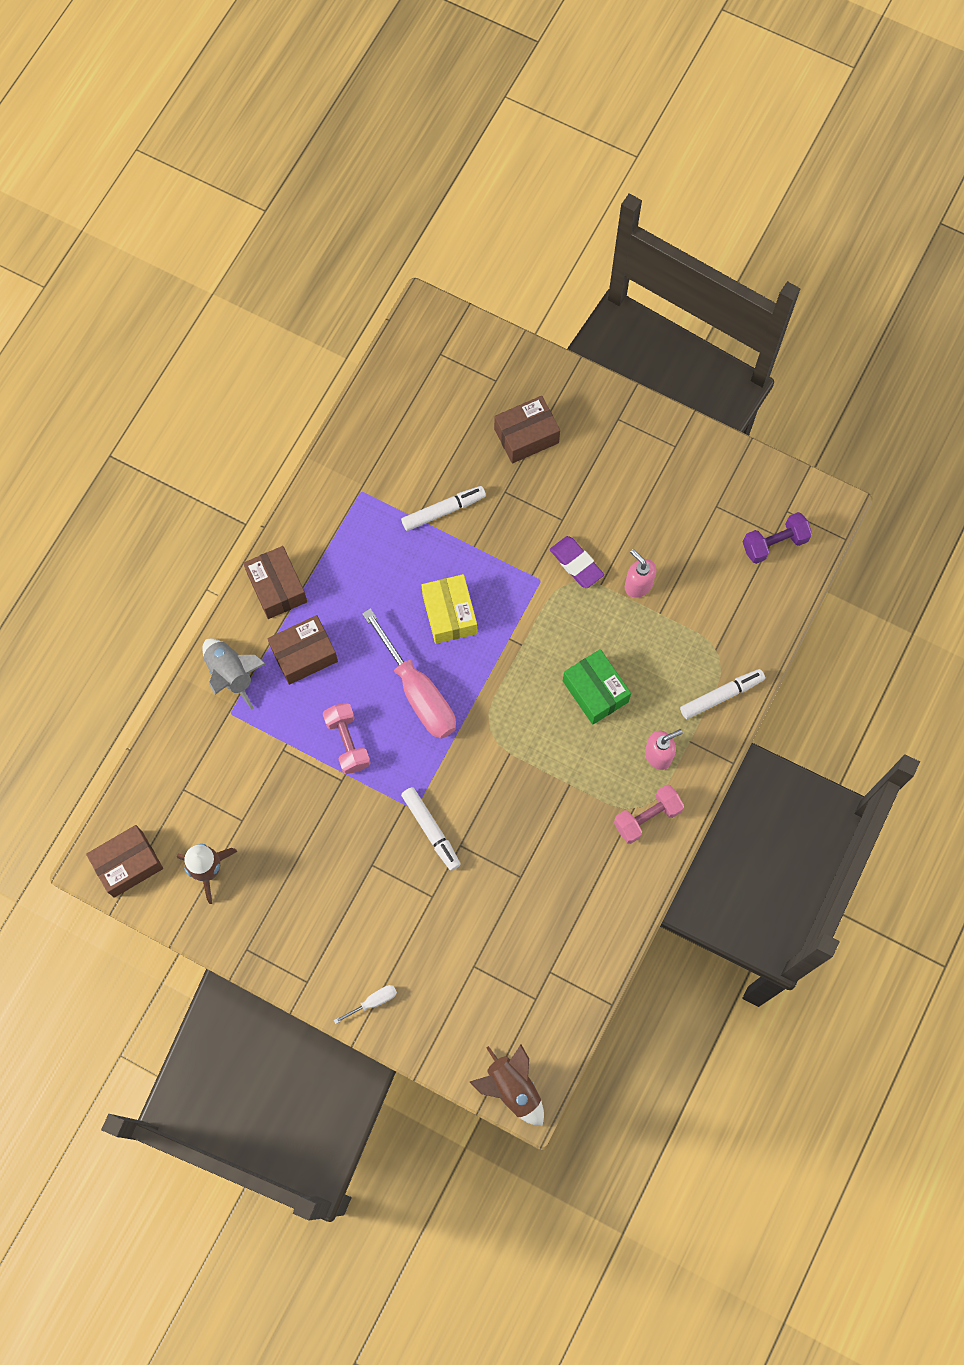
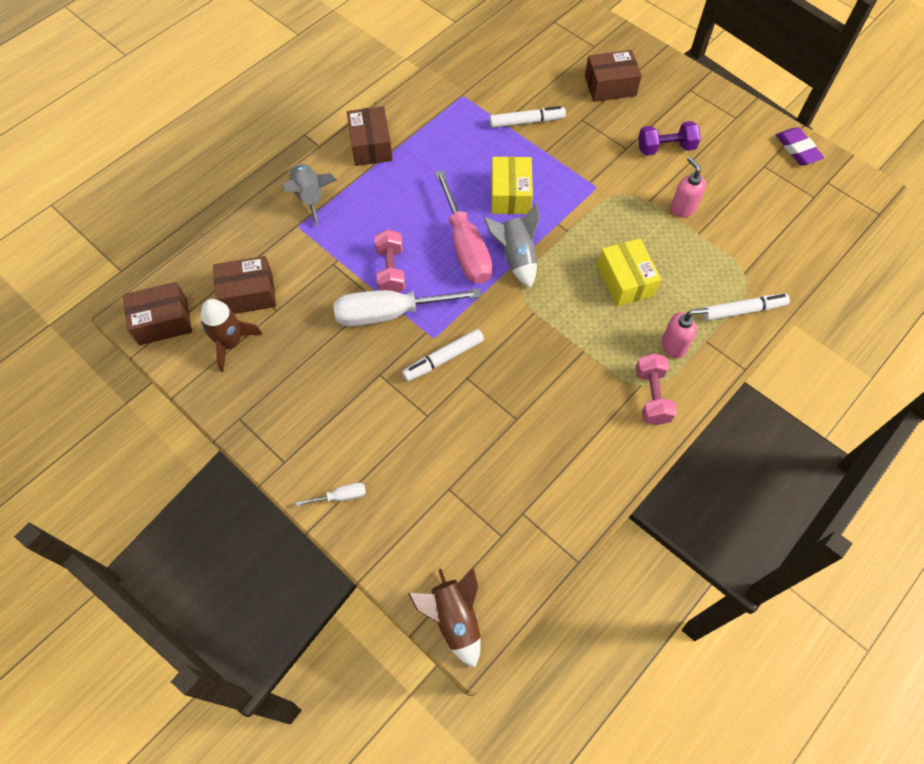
camera: 15 degrees right, 10 degrees down
brown box [267,615,338,685] -> brown box moved to [213,256,276,314]
white marker [401,787,461,871] -> white marker turned 75 degrees clockwise [402,329,484,381]
purple eraser [550,536,604,588] -> purple eraser moved to [776,127,824,165]
green box [563,649,631,725] -> yellow box [598,238,661,307]
pink dumbbell [614,785,684,844] -> pink dumbbell turned 75 degrees counterclockwise [635,353,677,425]
purple dumbbell [743,512,812,564] -> purple dumbbell moved to [638,121,701,156]
none -> white screwdriver [334,288,482,327]
none -> grey rocket [484,203,540,288]

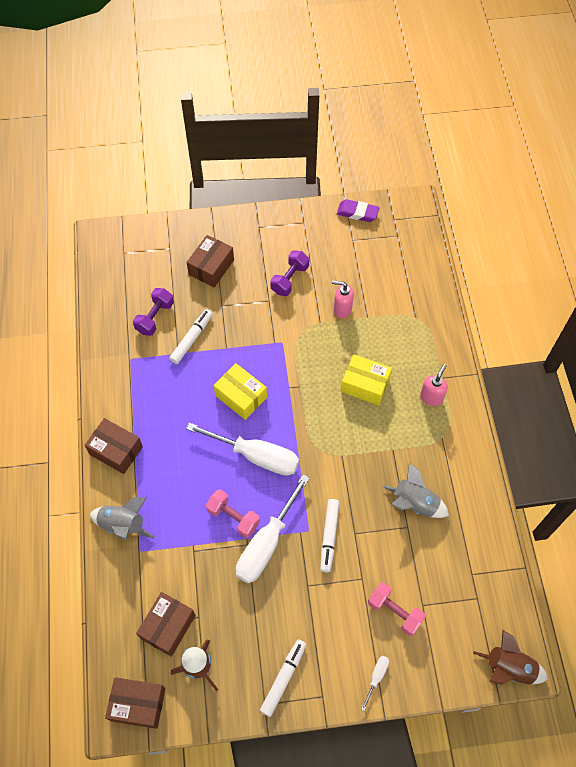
camera: 50 degrees left, 0 degrees up
brown box [123,282,192,345] -> brown box turned 75 degrees clockwise [105,677,165,729]
pink screwdriver [435,170,493,284] -> white screwdriver [186,422,299,476]
grey rocket [484,203,540,288] -> grey rocket moved to [383,463,449,518]
pink dumbbell [635,353,677,425] -> pink dumbbell moved to [368,583,426,636]
white marker [703,293,790,321] -> white marker moved to [260,639,306,717]
none -> purple dumbbell [133,288,174,336]

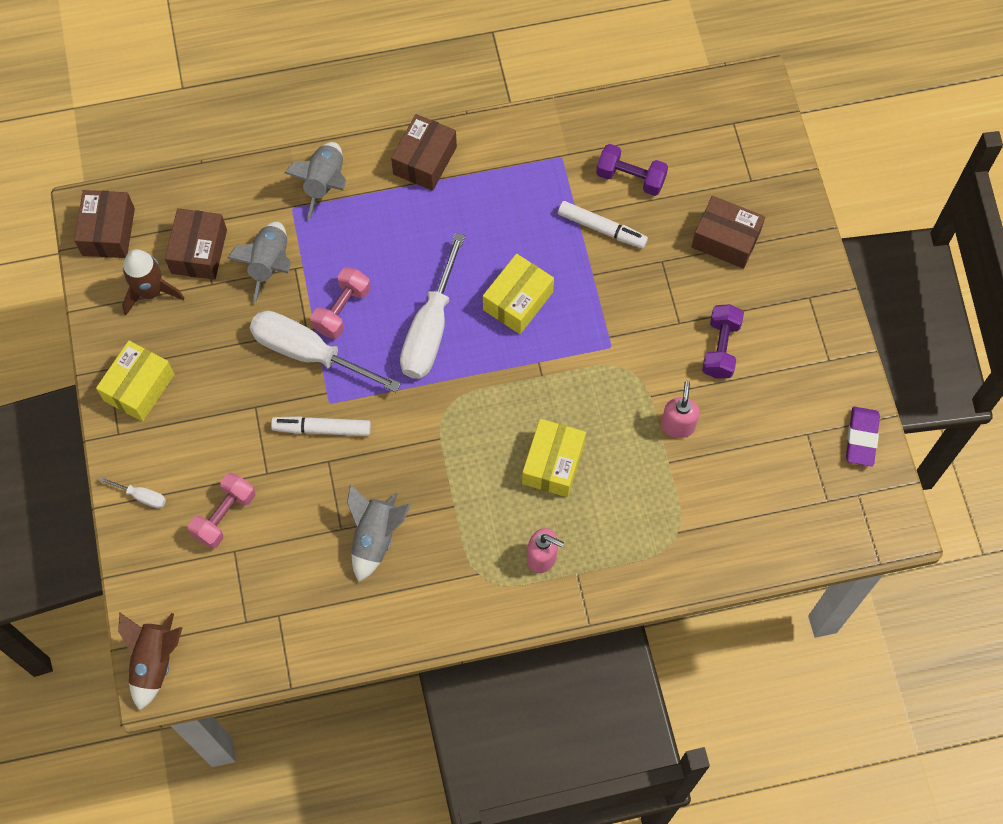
camera: 85 degrees right, 5 degrees up
brown box [136,592,196,657] -> brown box turned 75 degrees clockwise [165,208,227,280]
white marker [260,639,306,717] -> yellow box [96,341,174,422]
purple dumbbell [270,250,309,296] -> purple dumbbell turned 75 degrees clockwise [702,304,744,379]
none -> grey rocket [228,222,291,303]

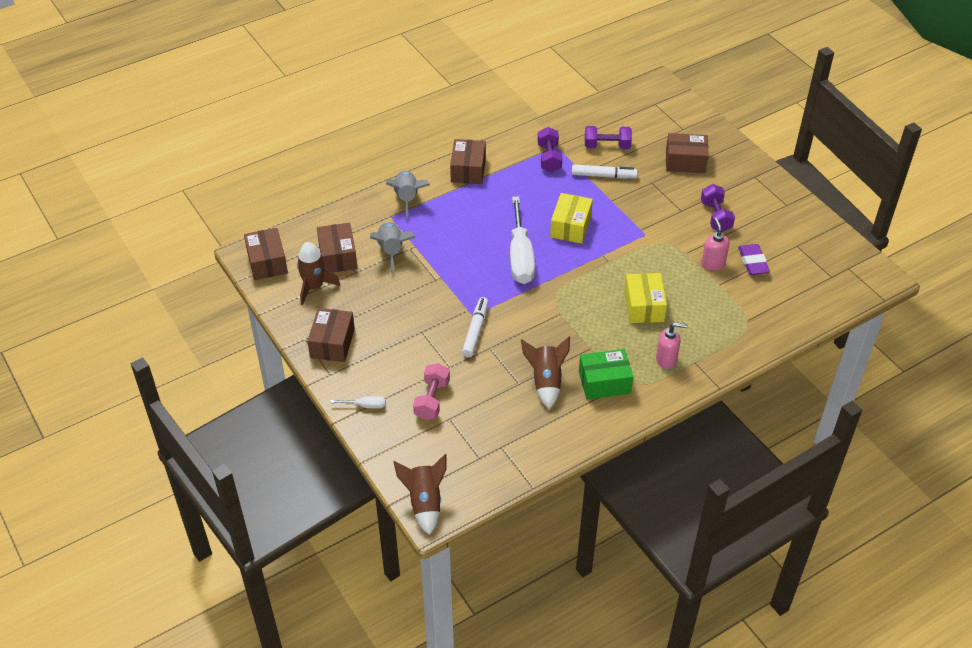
camera: 20 degrees left, 20 degrees down
yellow box [96,341,174,422] -> brown box [307,308,355,362]
white screwdriver [250,311,401,392] -> none
white marker [271,416,371,436] -> white marker turned 120 degrees clockwise [462,297,488,357]
pink dumbbell [310,267,371,339] -> none
grey rocket [347,484,411,582] -> brown rocket [521,337,570,409]
purple eraser [846,407,880,467] -> purple eraser moved to [738,244,770,275]
none -> purple dumbbell [538,127,562,173]
none -> green box [579,349,633,400]

